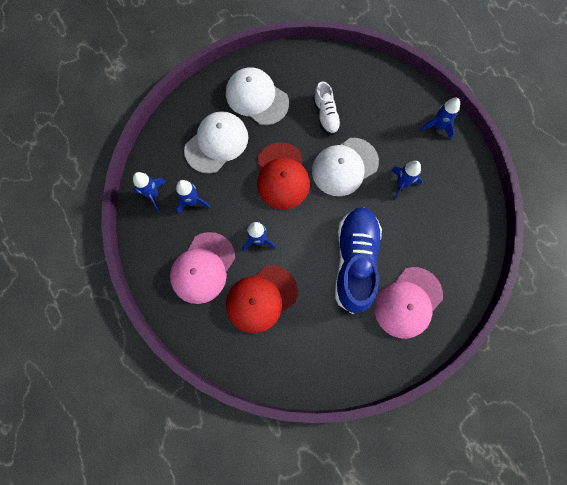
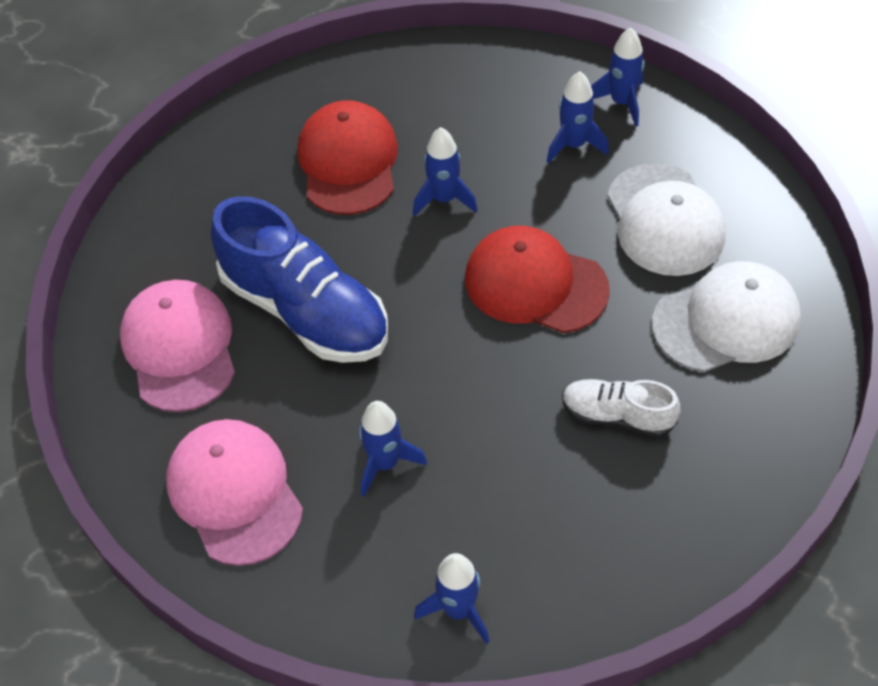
camera: 125 degrees right, 20 degrees down
pink cap [170,232,235,304] -> pink cap moved to [166,419,303,566]
white cap [312,138,379,196] -> none

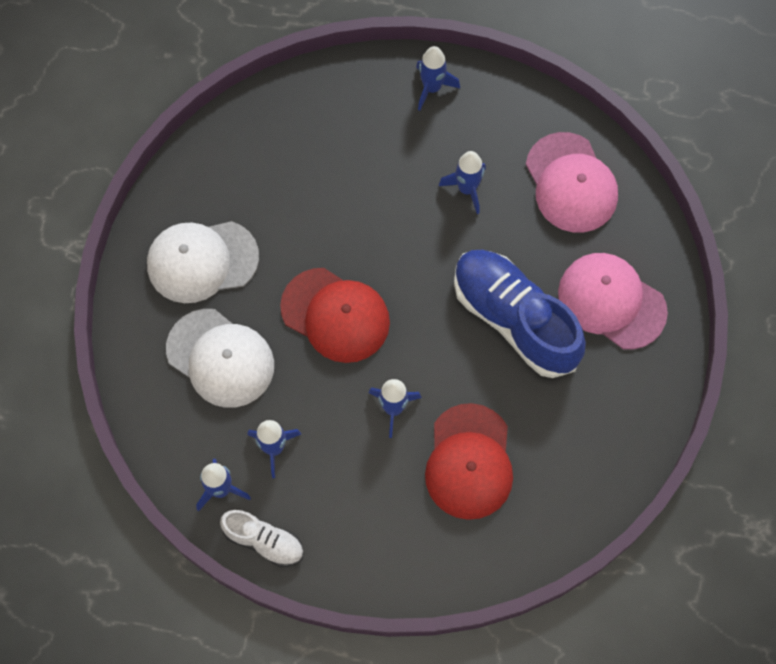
camera: 175 degrees left, 15 degrees up
pink cap [120,280,235,412] -> pink cap turned 135 degrees clockwise [558,253,668,349]
white shoe [562,379,681,437] -> white shoe moved to [220,510,304,567]
white cap [607,163,725,276] -> white cap turned 135 degrees clockwise [166,309,274,408]

